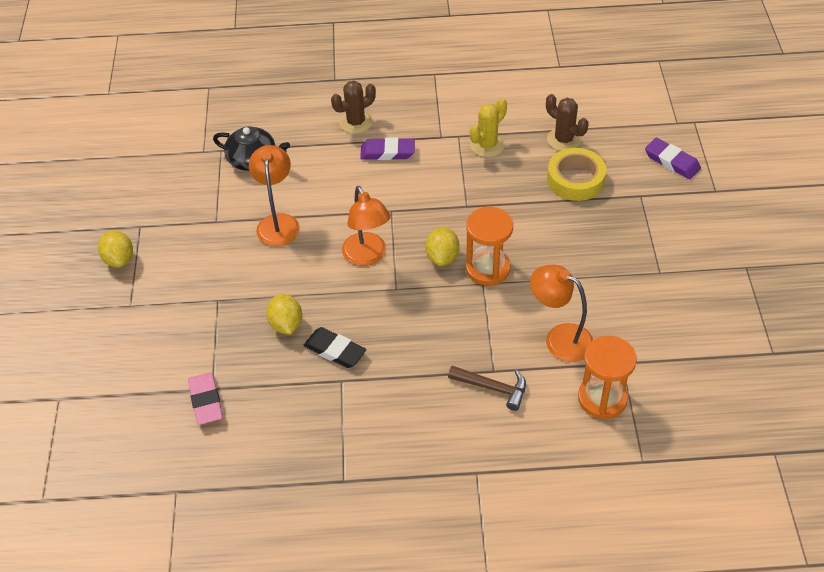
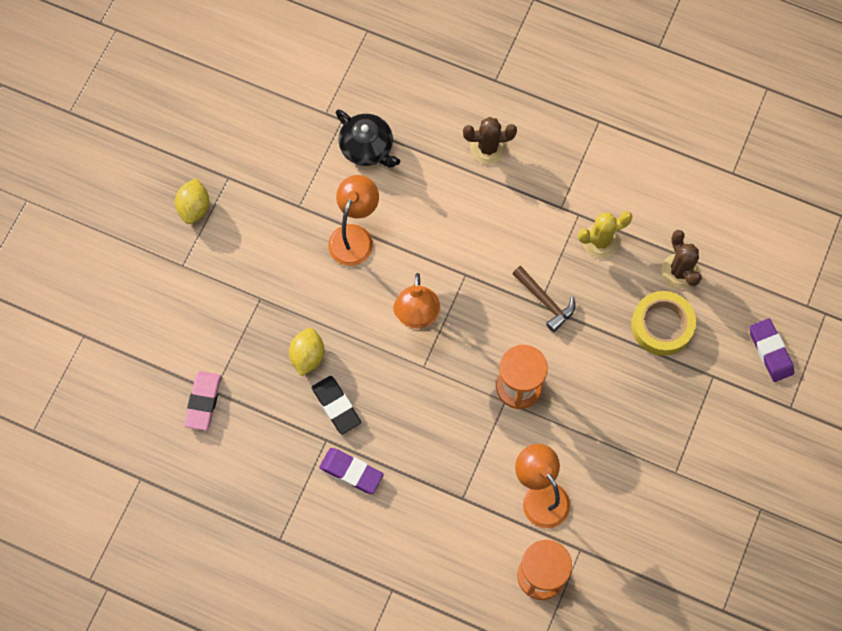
camera: 25 degrees right, 20 degrees up
purple eraser [360,137,415,160] -> purple eraser moved to [319,448,384,494]
yellow lemon [425,227,459,266] -> none
brown hammer [448,366,526,411] -> brown hammer moved to [513,266,575,332]

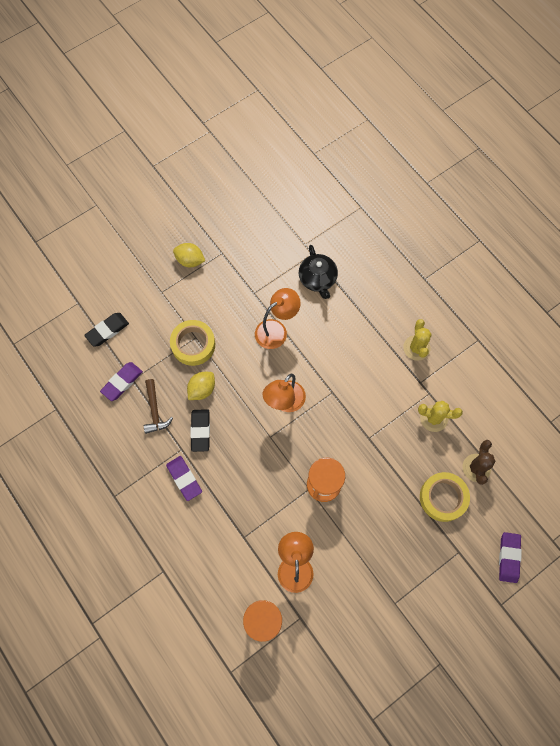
camera: 30 degrees right, 0 degrees up
yellow lemon [175,178,210,224] -> yellow lemon turned 75 degrees clockwise [173,243,205,267]
pink eraser [184,371,221,430] -> purple eraser [100,362,143,401]
brown cactus [463,117,517,164] -> none
brown hammer [513,266,575,332] -> brown hammer moved to [144,379,173,434]
none -> black eraser [84,313,129,347]
none -> yellow tape [170,320,215,366]
none -> yellow cactus [403,319,432,361]

